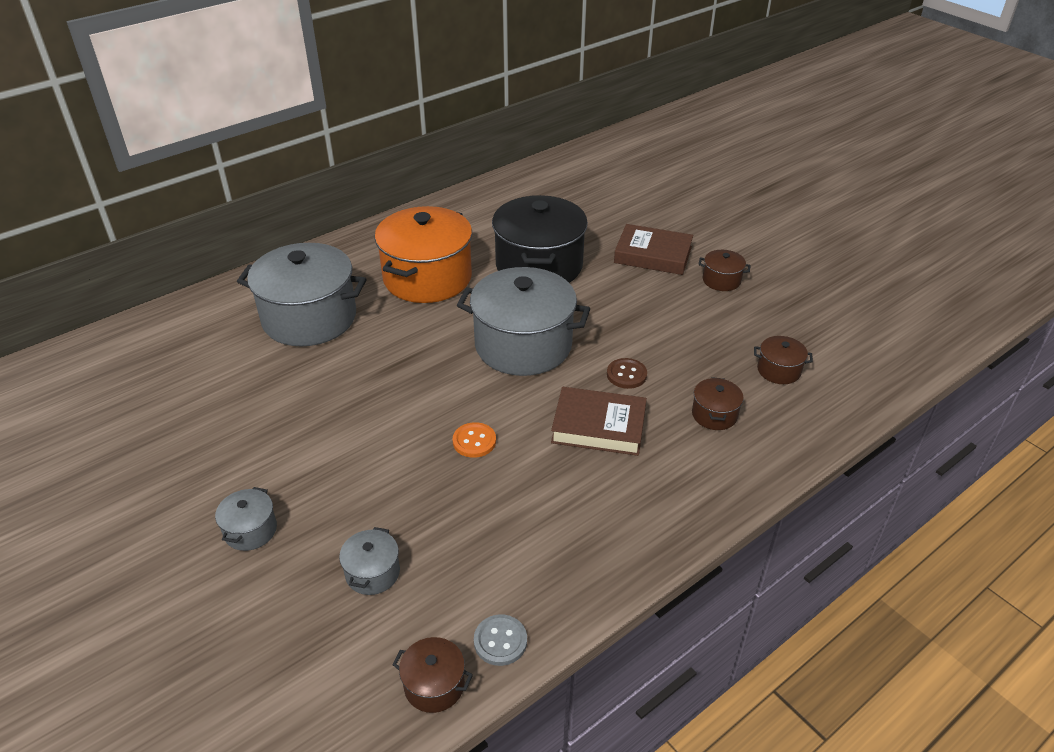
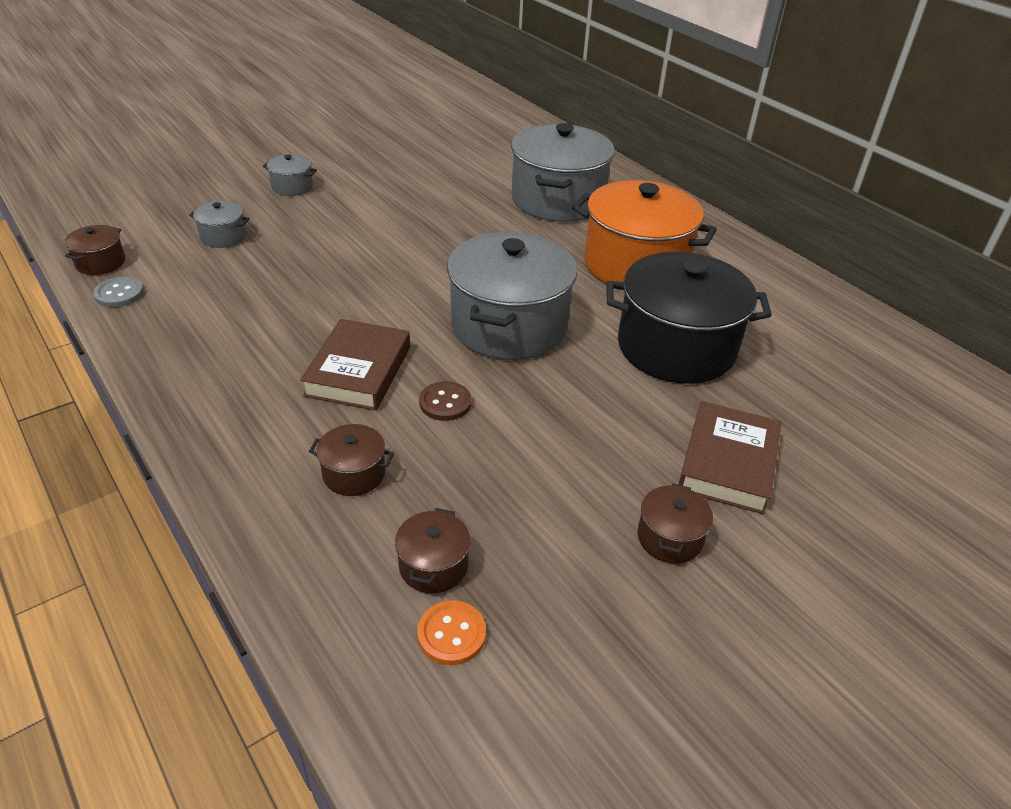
camera: 90 degrees right, 0 degrees up
orange button [453,422,496,458] -> orange button moved to [417,600,486,665]

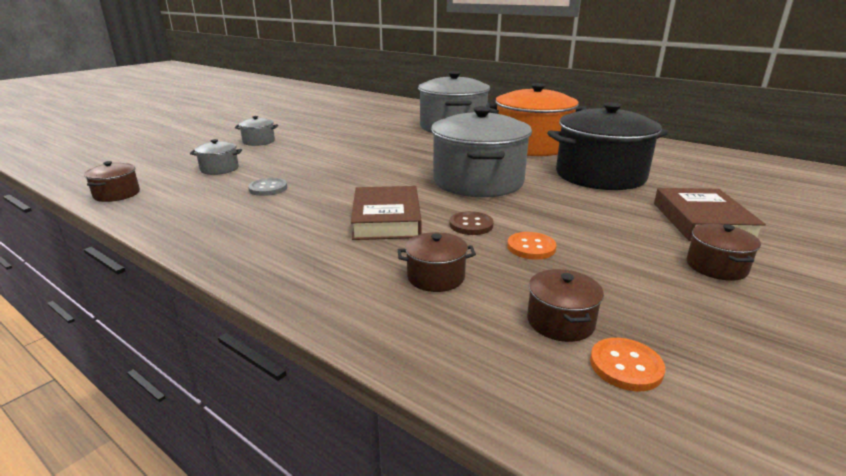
camera: 15 degrees left, 15 degrees down
grey button [93,277,144,307] -> grey button moved to [248,178,287,196]
none -> orange button [507,232,556,260]

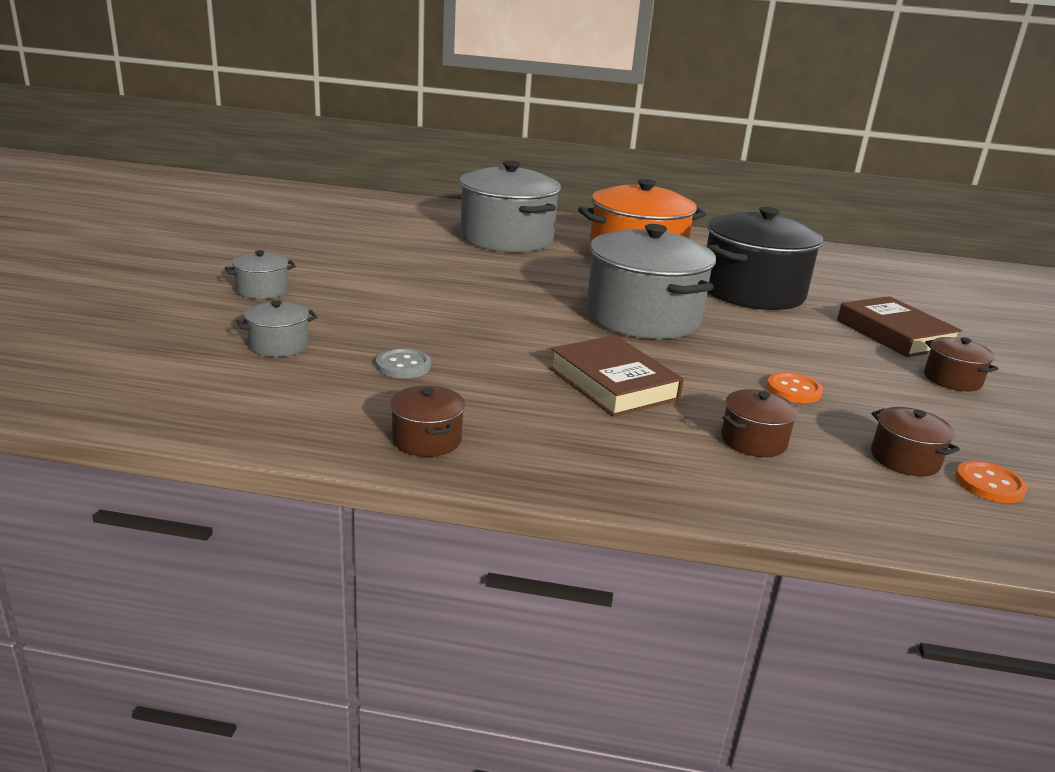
camera: 30 degrees left, 0 degrees up
brown pot [84,161,140,202] -> brown pot moved to [390,385,465,457]
brown button [449,211,494,235] -> none

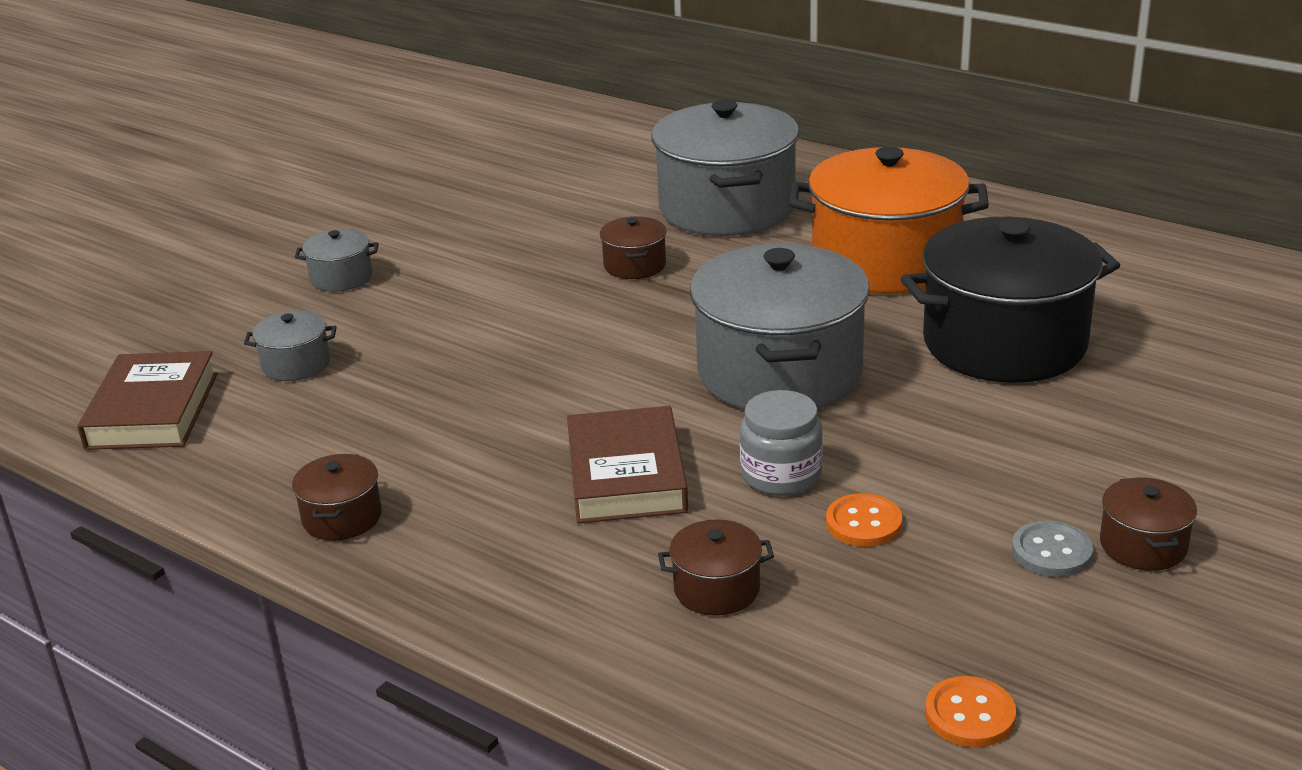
camera: 30 degrees right, 5 degrees up
grey button [376,348,431,378] -> grey button moved to [1012,520,1093,577]
brown book [837,296,962,357] -> brown book moved to [77,351,217,450]
brown pot [871,407,960,476] -> brown pot moved to [600,216,666,279]
none -> grey jar [740,390,823,496]

